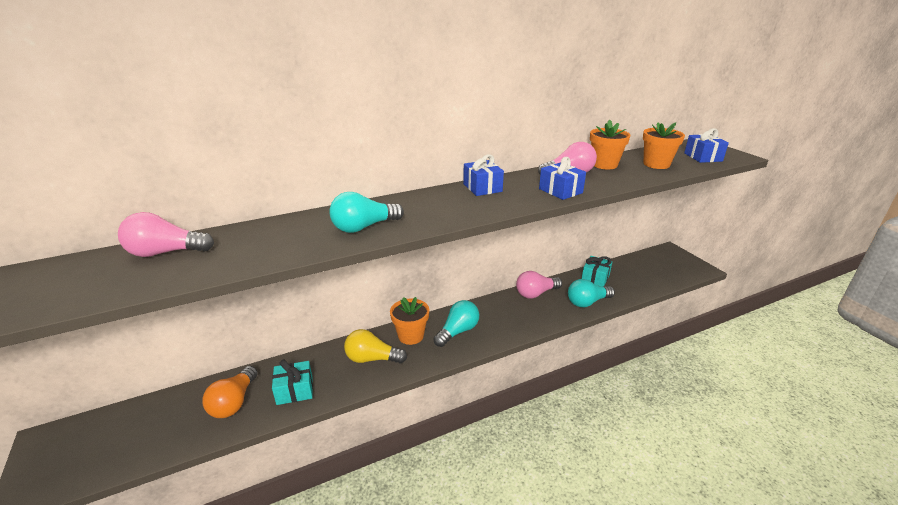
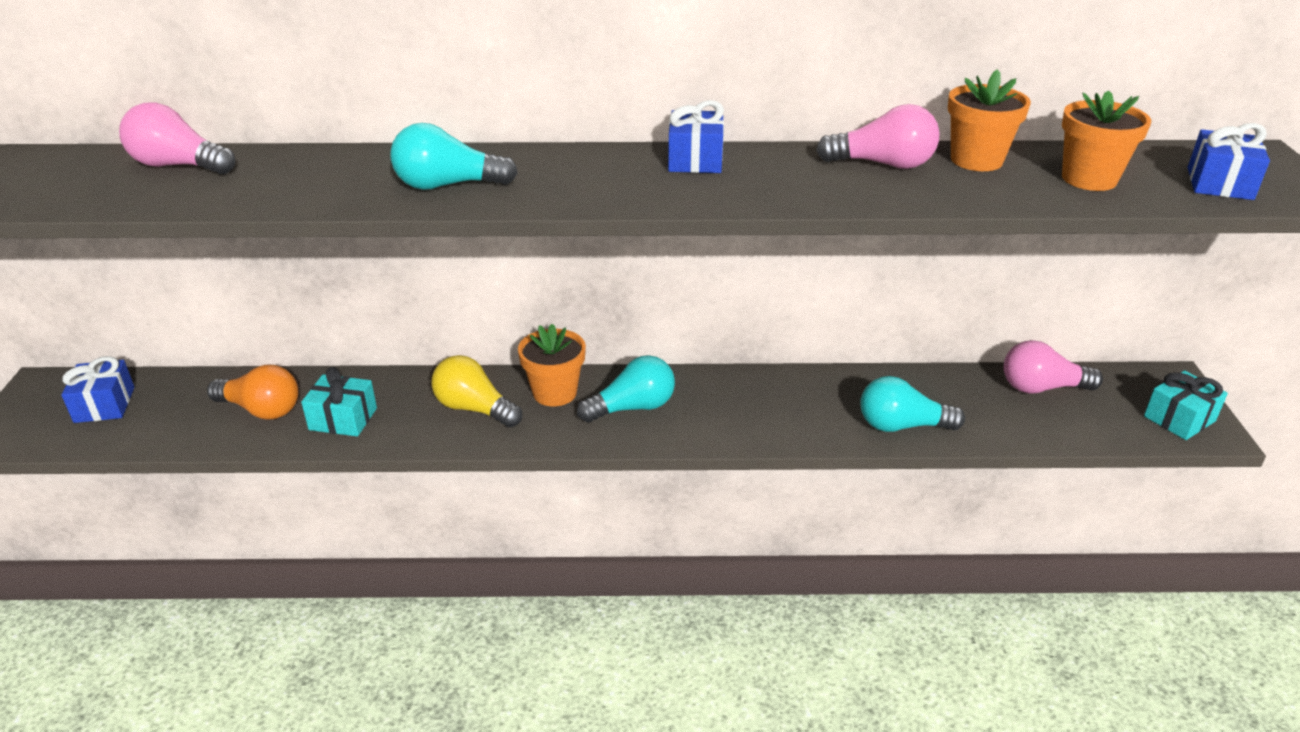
camera: 25 degrees right, 5 degrees up
orange light bulb [202,366,258,418] -> orange light bulb turned 105 degrees counterclockwise [207,365,299,419]
pink light bulb [516,271,562,298] -> pink light bulb moved to [1004,340,1103,394]
blue gift [539,157,586,200] -> blue gift moved to [61,356,134,423]
turquoise gift [582,256,612,286] -> turquoise gift moved to [1144,371,1228,440]

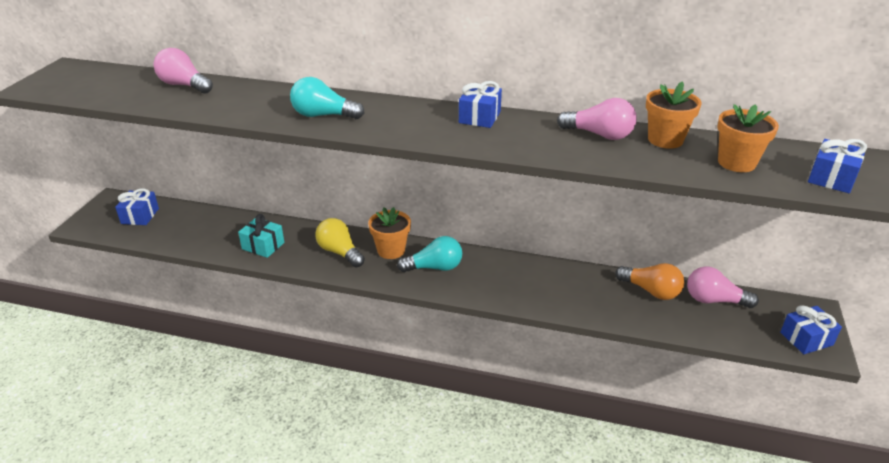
camera: 15 degrees right, 0 degrees up
orange light bulb [207,365,299,419] -> orange light bulb moved to [615,263,684,300]
turquoise light bulb [860,376,965,432] -> none
turquoise gift [1144,371,1228,440] -> blue gift [780,305,842,354]

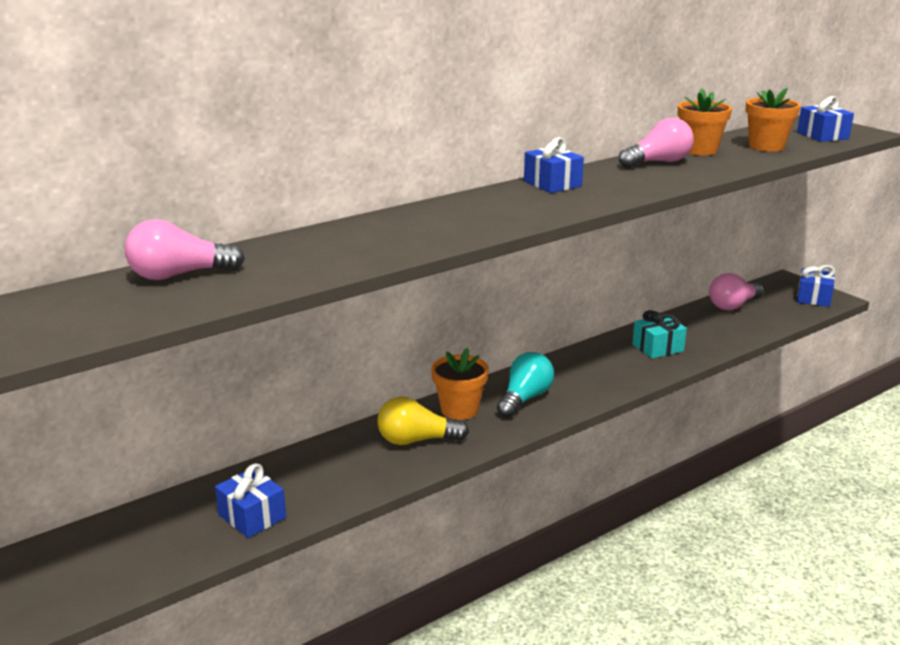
camera: 50 degrees left, 10 degrees down
blue gift [115,188,159,225] -> blue gift moved to [215,463,286,538]
turquoise gift [238,214,284,258] -> turquoise gift moved to [632,310,687,359]
turquoise light bulb [290,77,364,119] -> none
orange light bulb [615,263,684,300] -> none

